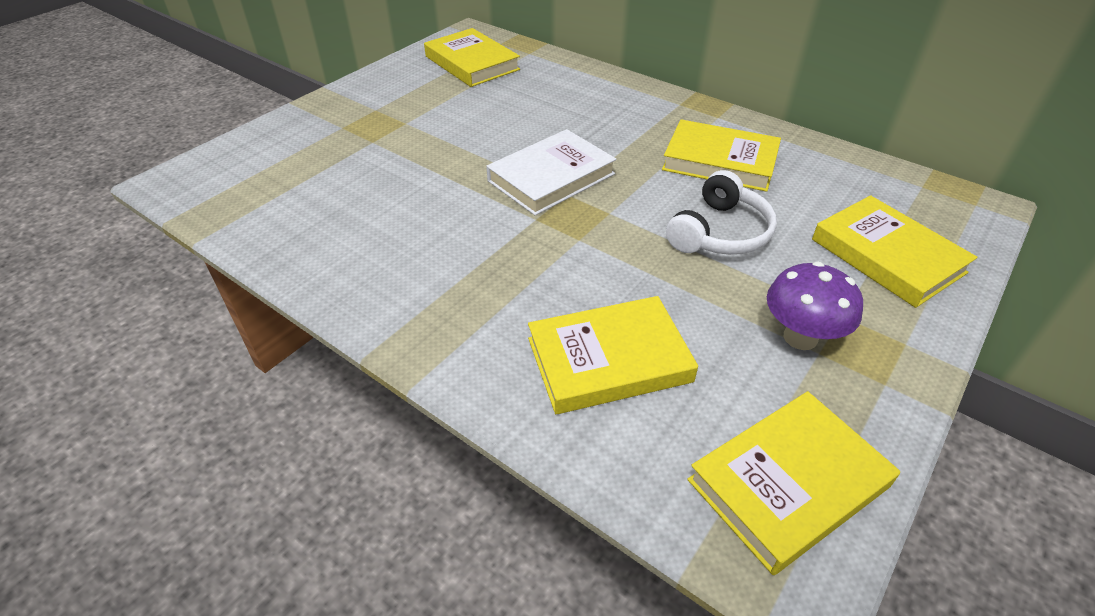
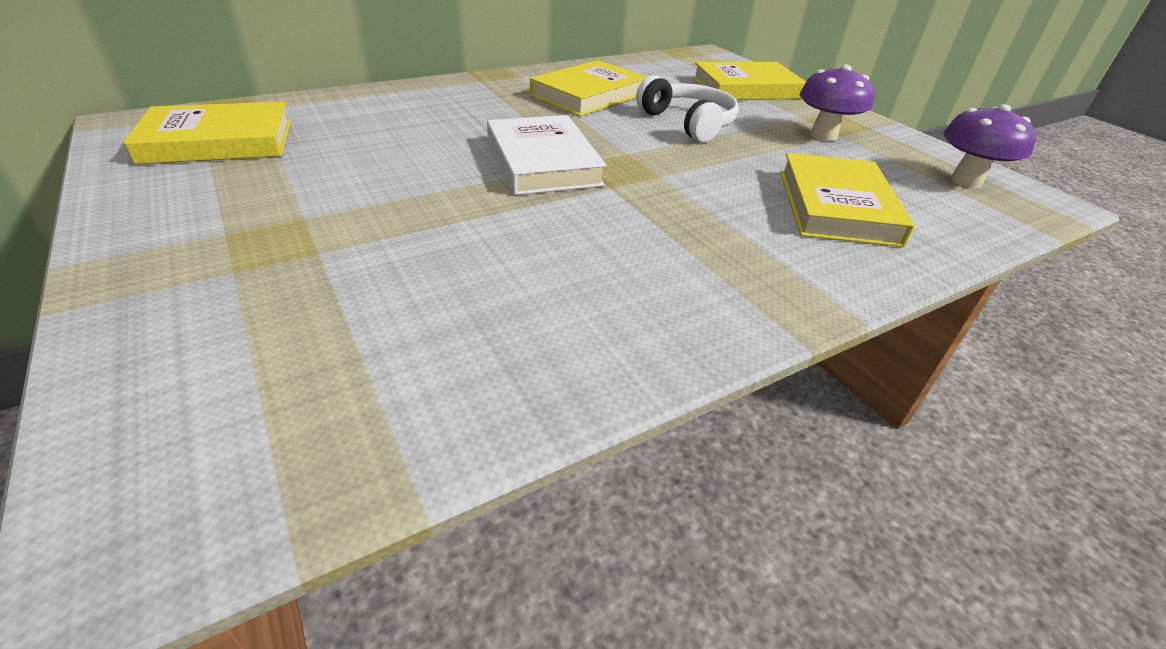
camera: 70 degrees left, 5 degrees down
yellow book [687,391,900,575] -> purple mushroom [943,104,1037,188]

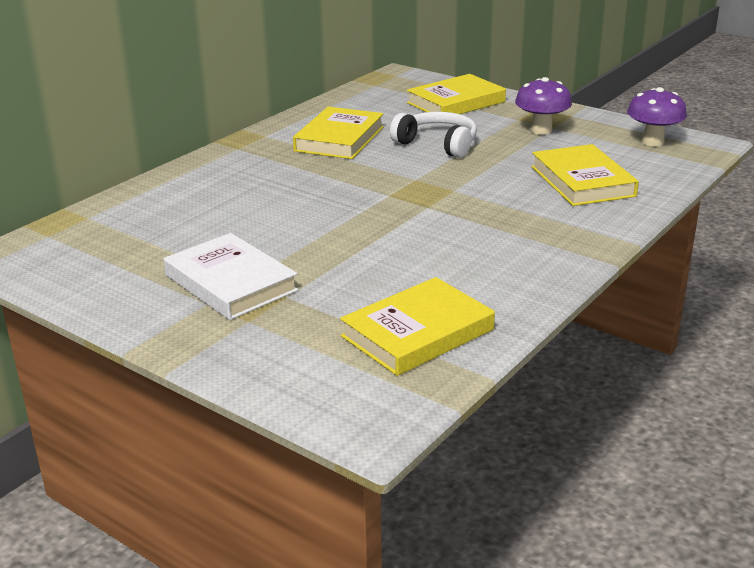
camera: 20 degrees left, 10 degrees down
yellow book [123,102,291,165] -> yellow book moved to [340,277,495,376]
white book [487,115,607,195] -> white book moved to [164,233,298,320]

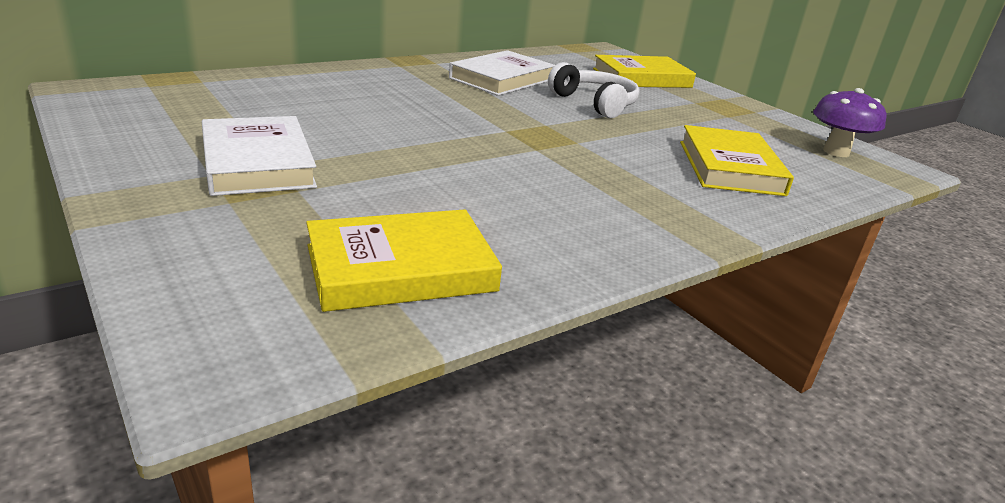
camera: 15 degrees right, 0 degrees up
yellow book [293,107,384,159] -> white book [449,50,555,96]
purple mushroom [515,77,572,135] -> none

